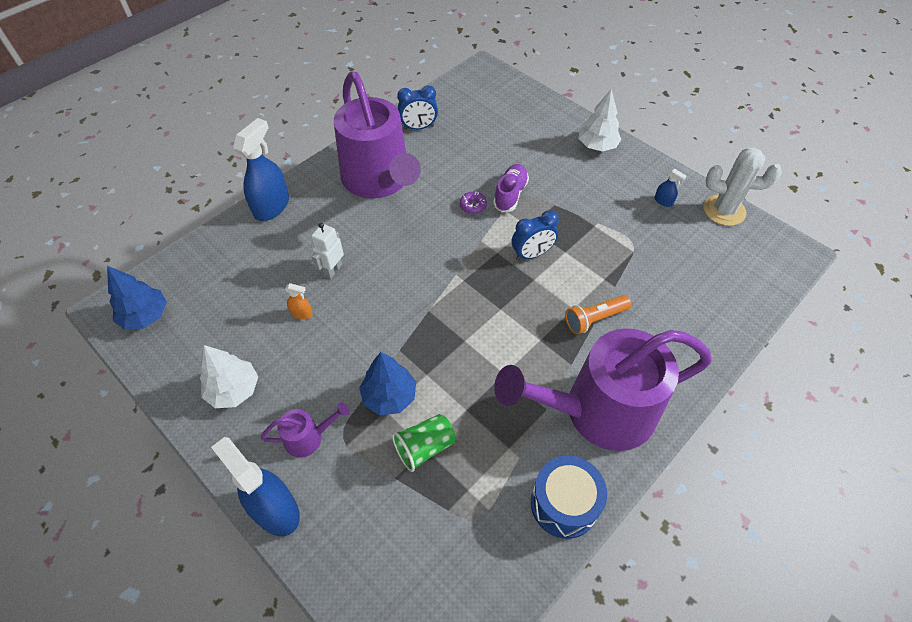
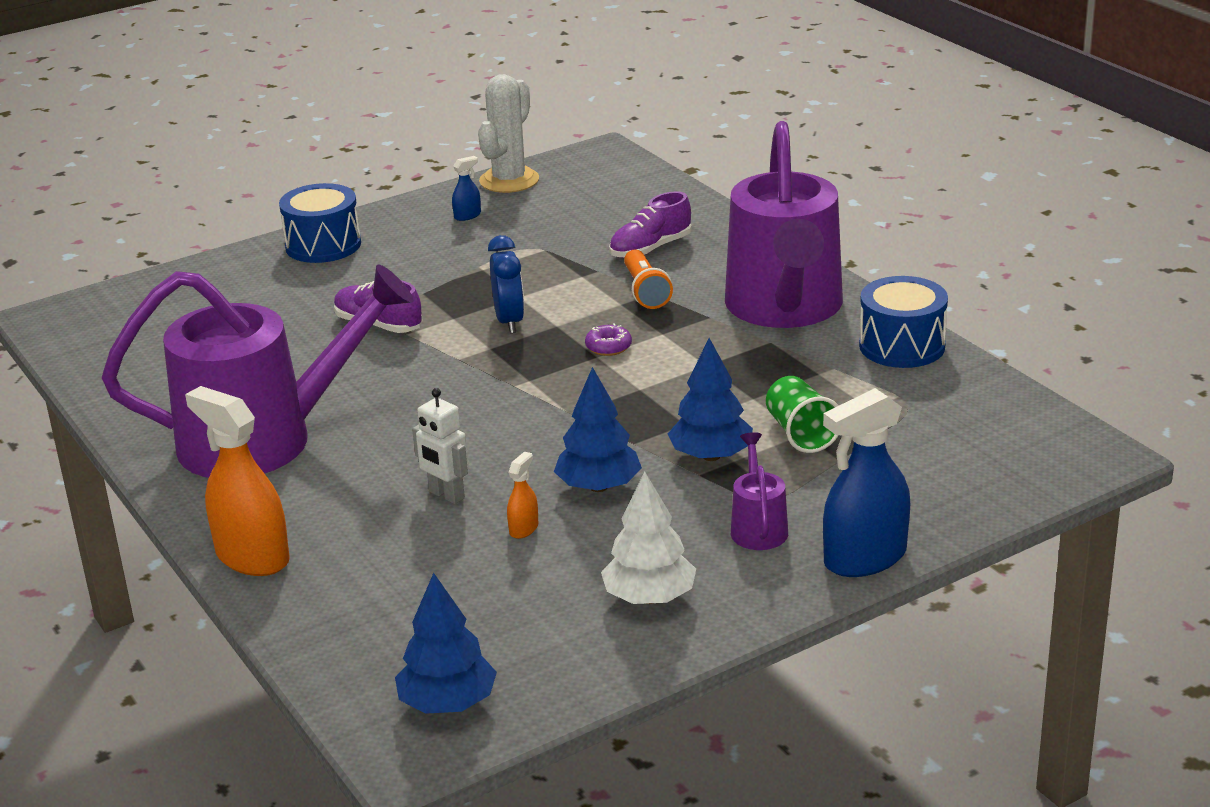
camera: 75 degrees left, 25 degrees down
blue spray bottle [233,118,289,221] -> orange spray bottle [185,386,290,576]
blue clock [397,85,438,130] -> none
purple donut [460,192,487,214] -> purple donut moved to [585,324,632,356]
white tree [579,89,622,151] -> blue drum [279,183,361,263]
none -> blue tree [554,367,642,492]
none -> purple shoe [609,191,692,258]

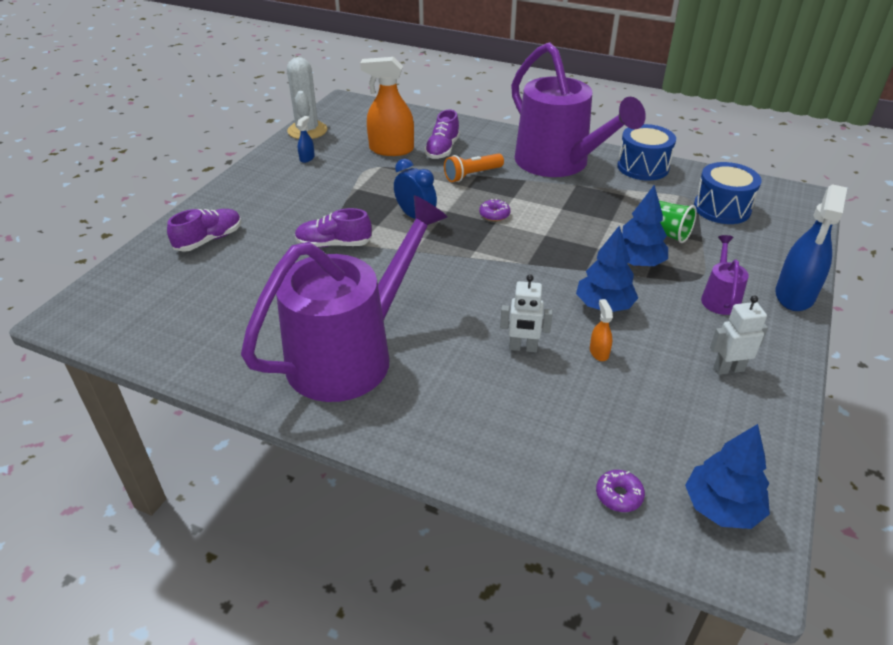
camera: 35 degrees left, 10 degrees up
orange spray bottle [185,386,290,576] -> orange spray bottle moved to [360,57,414,156]
blue drum [279,183,361,263] -> blue drum moved to [694,162,762,224]
white tree [601,472,696,604] -> white robot [710,295,768,375]
orange flashlight [624,250,673,309] -> orange flashlight turned 105 degrees clockwise [444,154,504,182]
purple watering can [731,432,788,550] -> purple watering can turned 45 degrees clockwise [701,235,749,315]
none -> purple shoe [167,209,242,252]
none -> purple donut [596,470,645,512]

